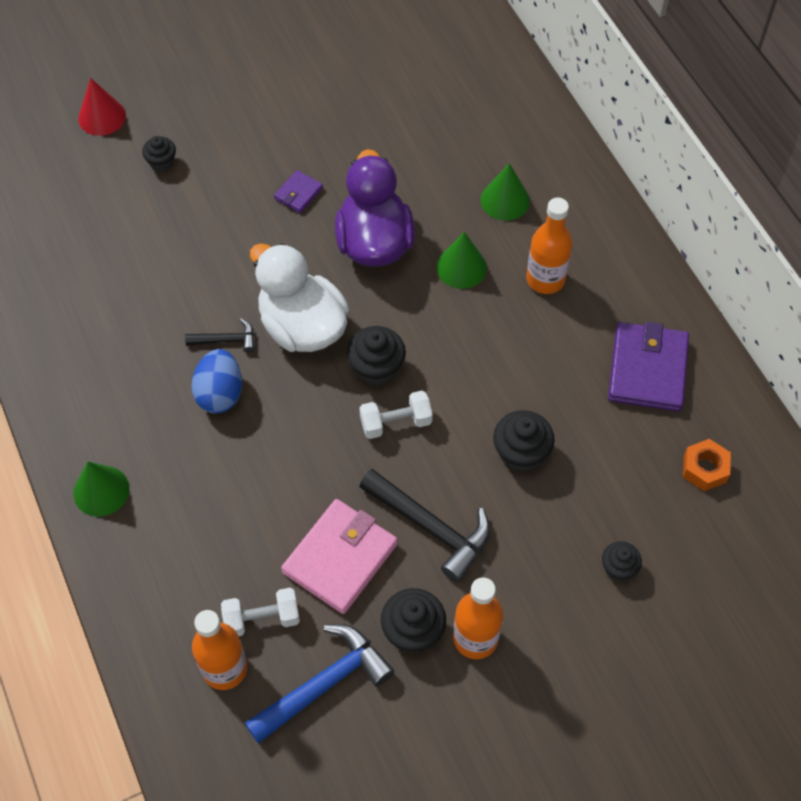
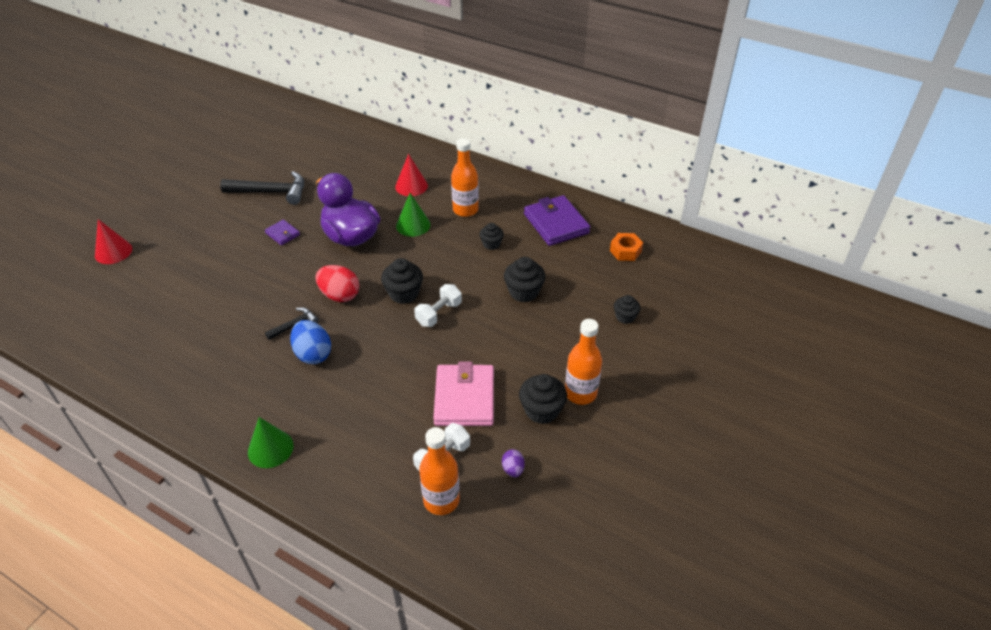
camera: 35 degrees left, 15 degrees down
black cupcake [142,136,176,171] -> black cupcake moved to [479,223,504,250]
blue hammer [245,624,394,744] -> purple egg [502,449,525,478]
white duck [250,243,349,352] -> red egg [316,265,359,302]
purple wallet [274,170,323,213] -> purple wallet turned 45 degrees counterclockwise [265,219,300,245]
black hammer [359,469,490,582] -> black hammer moved to [220,171,304,205]
green cone [480,163,530,221] -> red cone [395,154,428,196]

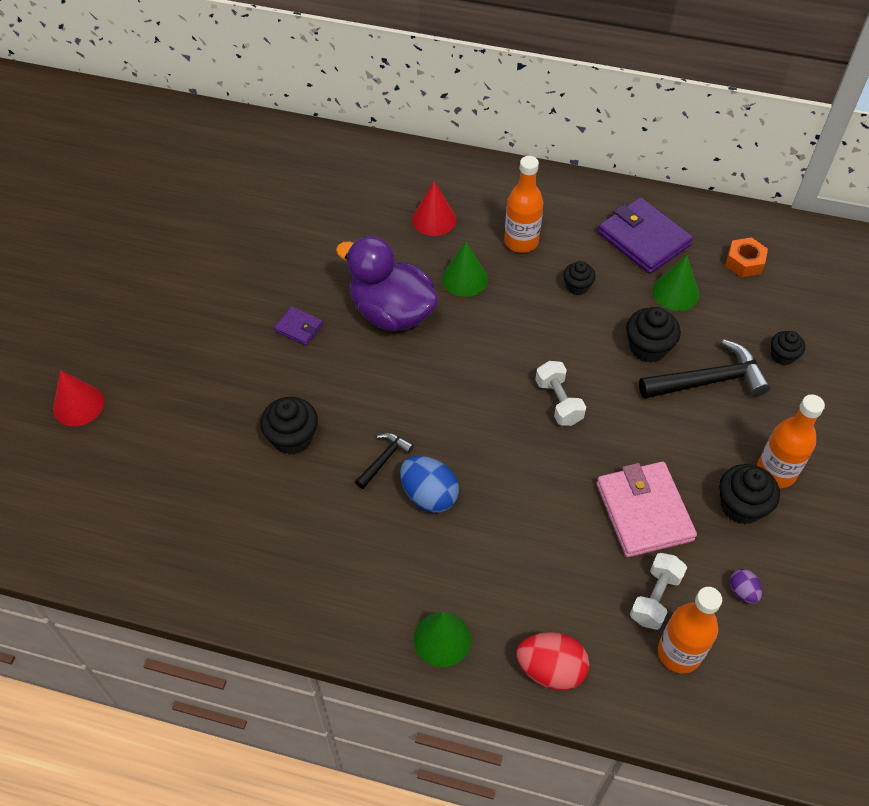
camera: 15 degrees left, 10 degrees up
black hammer [220,171,304,205] -> black hammer moved to [639,339,771,399]
red egg [316,265,359,302] -> red egg moved to [516,632,590,690]
black cupcake [381,258,423,304] -> black cupcake moved to [260,397,318,455]
white dumbbell [414,284,462,327] -> white dumbbell turned 45 degrees counterclockwise [535,361,586,426]
none -> green cone [652,256,699,311]

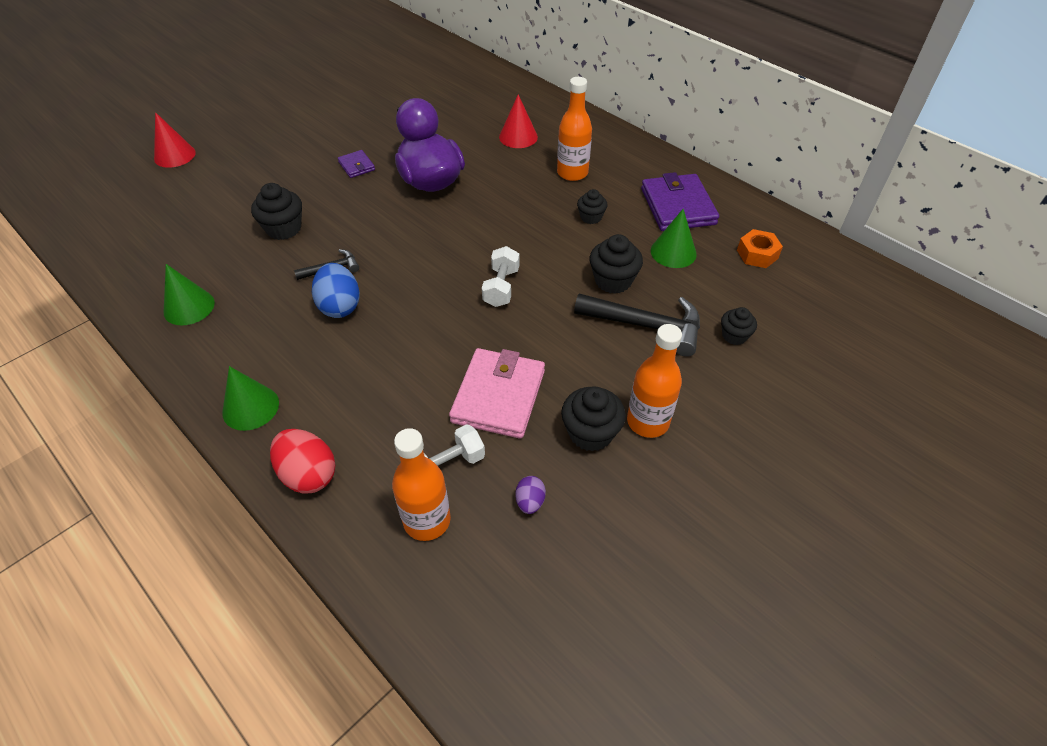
camera: 30 degrees right, 5 degrees down
green cone [442,242,488,297] -> green cone moved to [164,264,215,325]

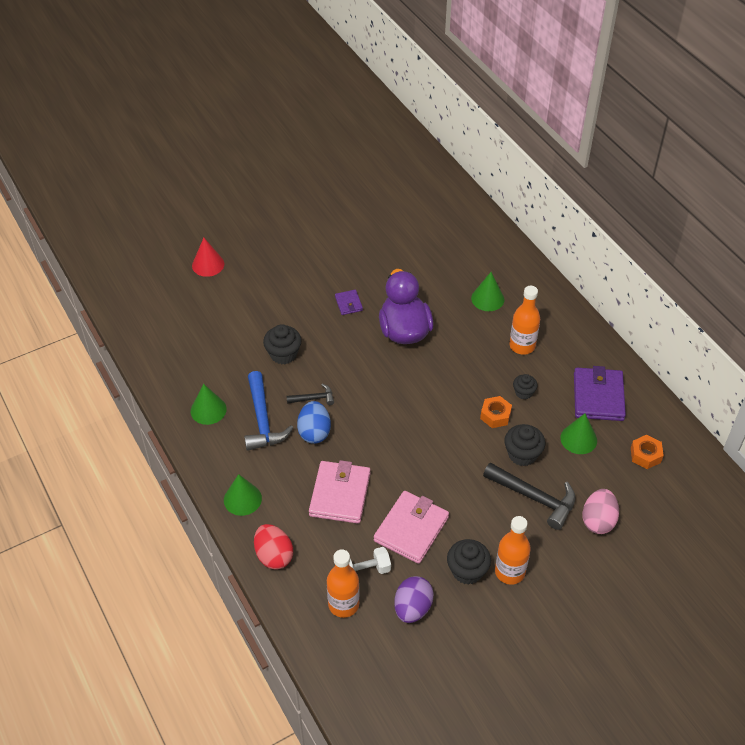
camera: 15 degrees right, 0 degrees up
white dumbbell [482,246,520,307] -> none
red cone [499,94,538,148] -> green cone [471,272,504,311]
purple egg [515,476,546,514] -> purple egg [394,576,434,623], size x1.87
black cupcake [721,307,757,345] -> pink egg [582,489,619,534]
none -> blue hammer [244,371,294,451]
none -> pink wallet [309,460,370,524]
none -> orange nut [480,396,512,428]

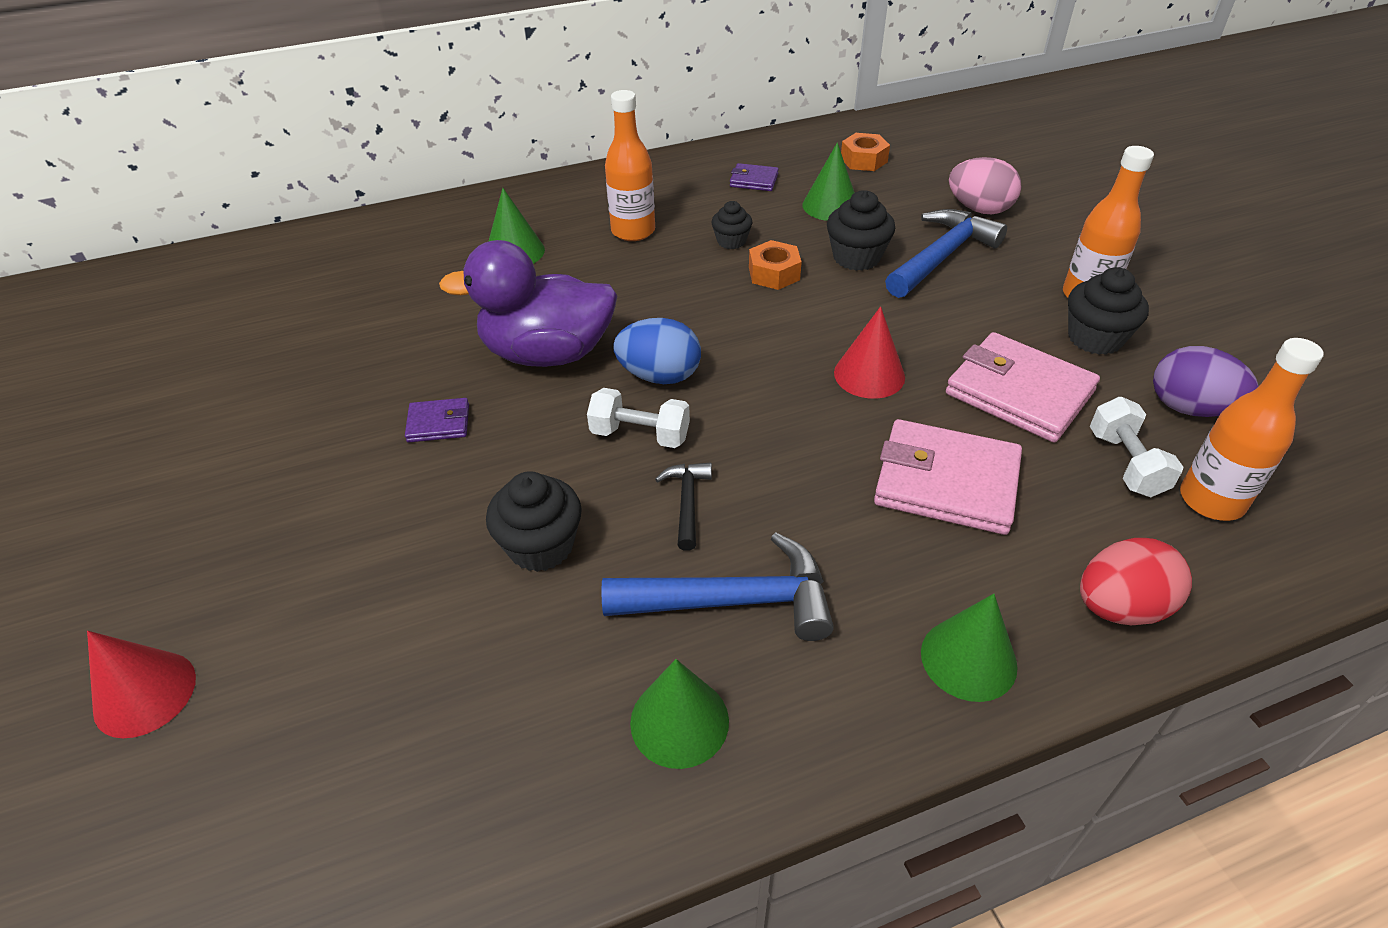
camera: 80 degrees left, 5 degrees down
blue egg [297,401,331,444] -> blue egg moved to [614,318,701,384]
black hammer [483,462,575,530] -> blue hammer [885,209,1007,298]
purple wallet [574,366,626,421] -> purple wallet [730,163,779,191], size x0.49
none -> white dumbbell [587,388,690,448]
none -> red cone [834,307,905,399]

